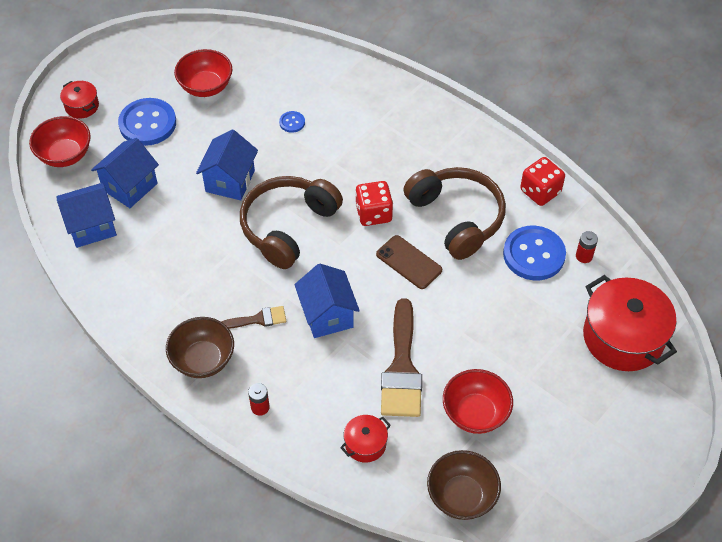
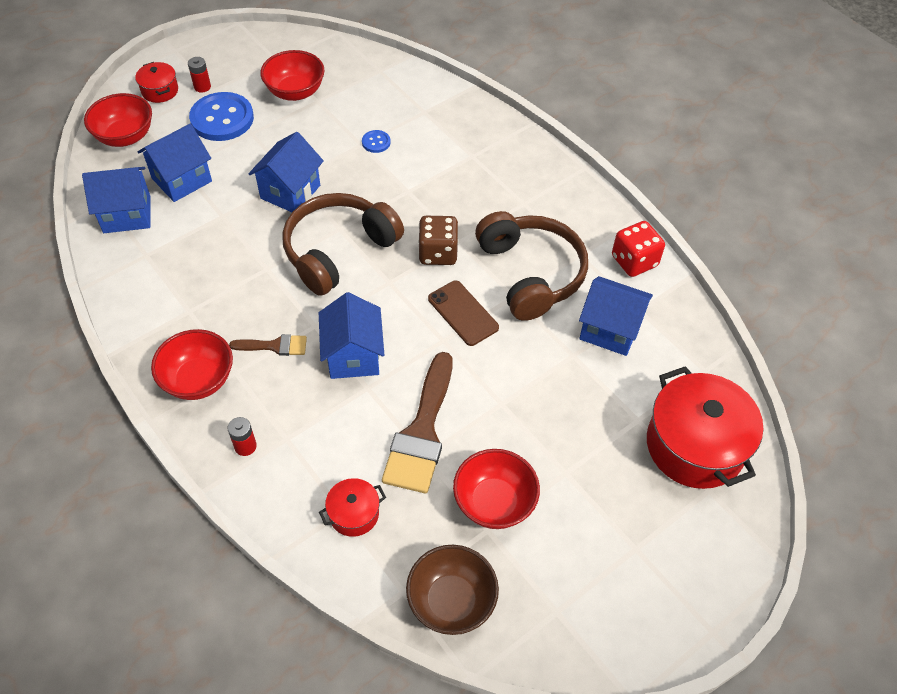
camera: 10 degrees right, 0 degrees up
brown bowl [166,317,234,378] -> red bowl [151,329,233,400]
red dice [355,181,393,226] -> brown dice [418,216,458,265]
blue button [503,226,566,280] -> blue house [579,276,653,356]
red battery [576,231,598,263] -> red battery moved to [188,57,211,93]

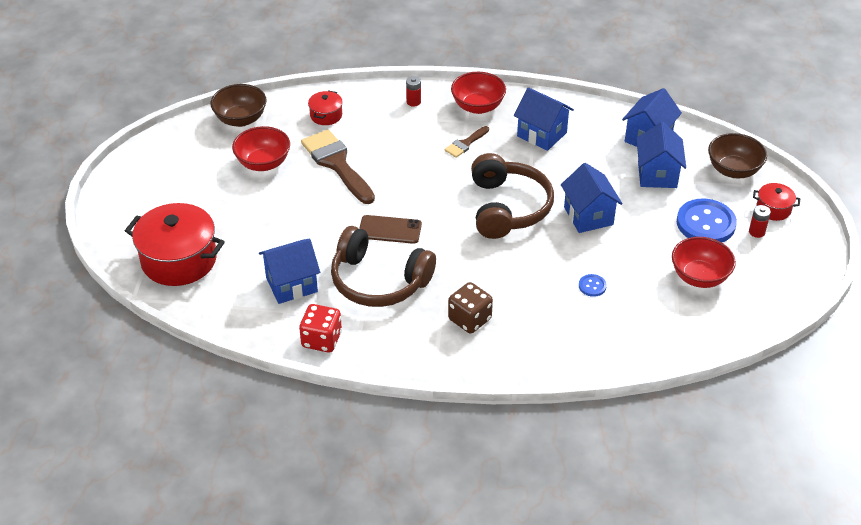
camera: 135 degrees right, 10 degrees down
red bowl [84,93,152,147] -> brown bowl [708,133,767,179]
blue house [319,292,384,379] -> blue house moved to [514,87,574,151]
brown dice [418,216,458,265] -> brown dice moved to [448,282,493,333]

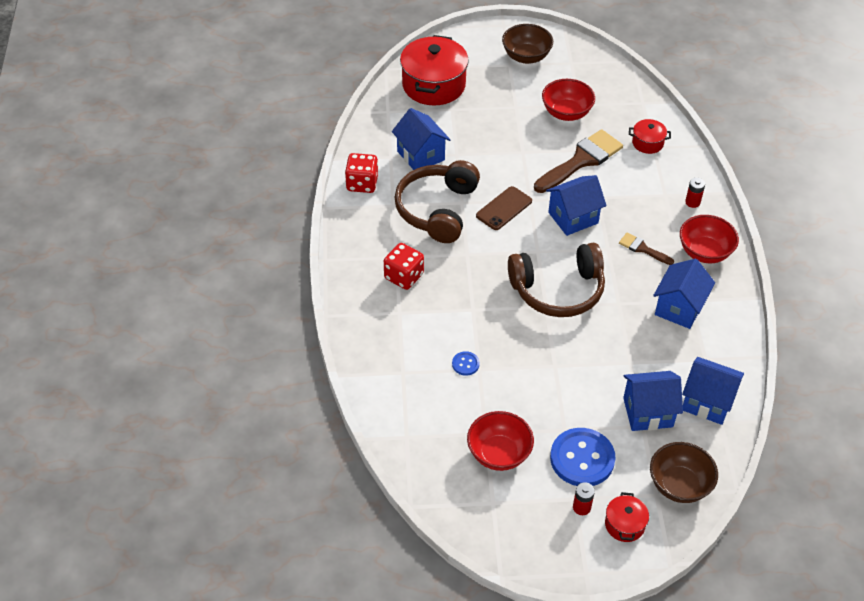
camera: 80 degrees right, 5 degrees up
brown bowl [211,84,266,127] -> brown bowl moved to [502,24,553,64]
brown phone [359,215,422,244] -> brown phone turned 45 degrees clockwise [476,186,532,230]
brown dice [448,282,493,333] -> red dice [384,243,424,290]
blue house [561,163,622,233] -> blue house moved to [546,175,607,236]

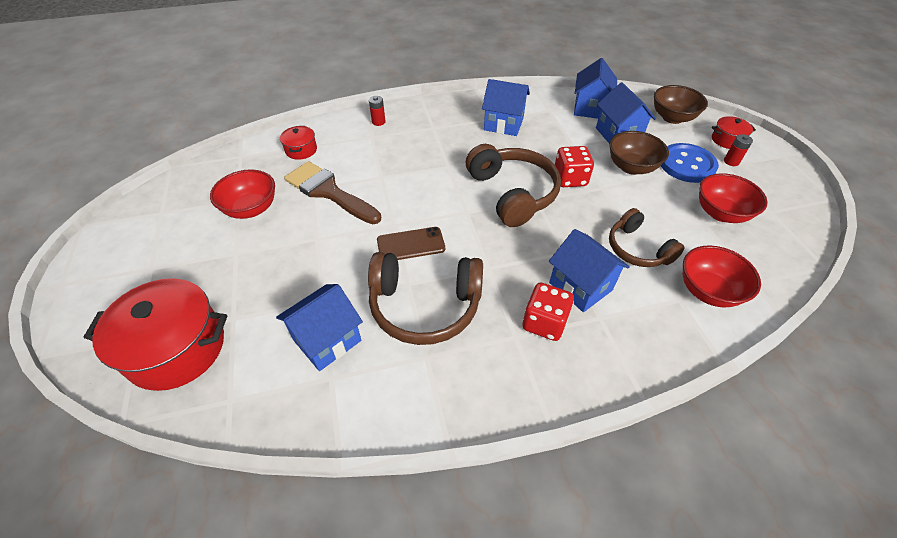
camera: 100 degrees left, 0 degrees up
red dice [345,153,378,193] -> red dice moved to [555,146,594,187]
blue button [452,351,480,376] -> brown headphones [609,208,685,267]
brown phone [476,186,532,230] -> brown phone turned 45 degrees counterclockwise [377,227,445,260]
brown bowl [502,24,553,64] -> brown bowl moved to [609,131,669,175]
blue house [546,175,607,236] -> blue house moved to [549,229,630,312]
brown brush [619,233,674,265] -> none
red bowl [680,215,739,263] -> red bowl moved to [683,245,761,307]

